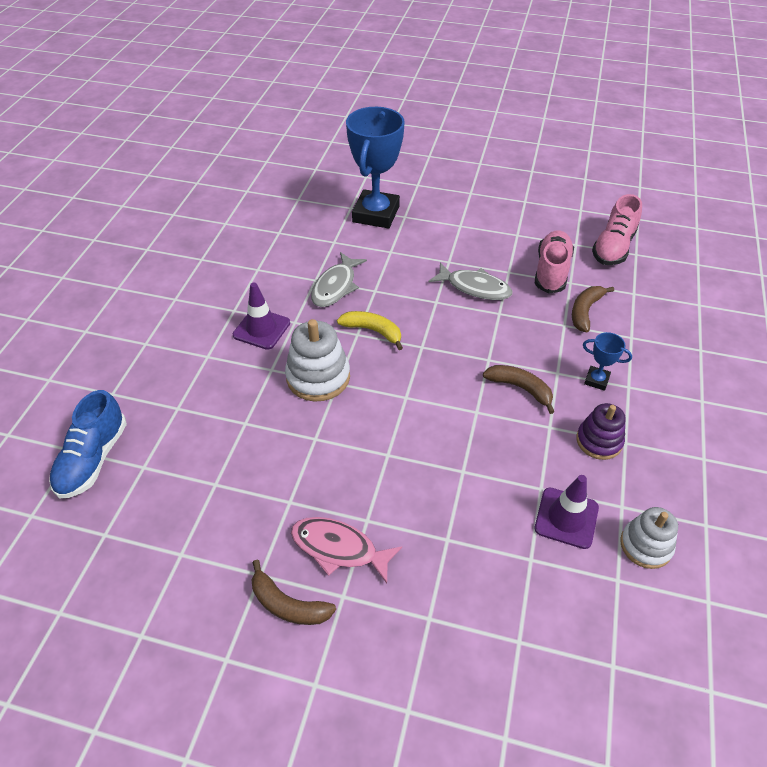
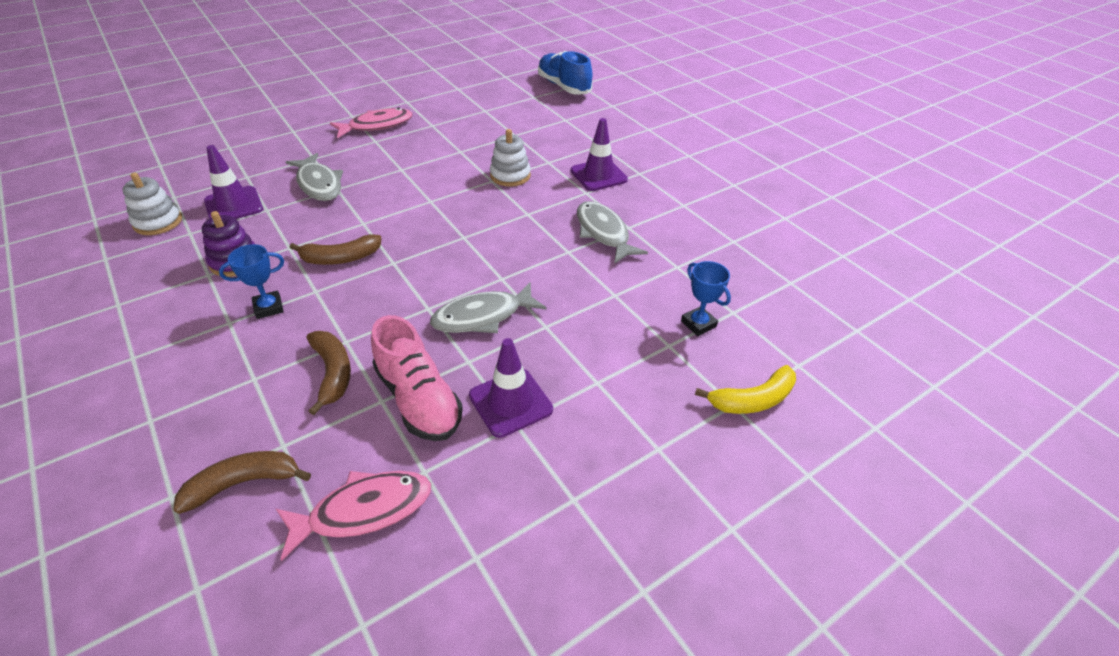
camera: 130 degrees right, 5 degrees down
brown banana [252,560,336,625] -> brown banana moved to [173,451,311,514]
white stacking toy [285,319,350,402] -> white stacking toy [490,129,531,187], size x0.66
yellow banana [337,311,403,350] -> yellow banana moved to [695,365,796,414]
blue trophy [346,107,405,229] -> blue trophy [681,261,731,336], size x0.43
pink shoe [592,194,642,265] -> pink fish [276,471,431,561]
none -> grey fish [286,153,343,201]
none -> purple traffic cone [469,338,553,438]

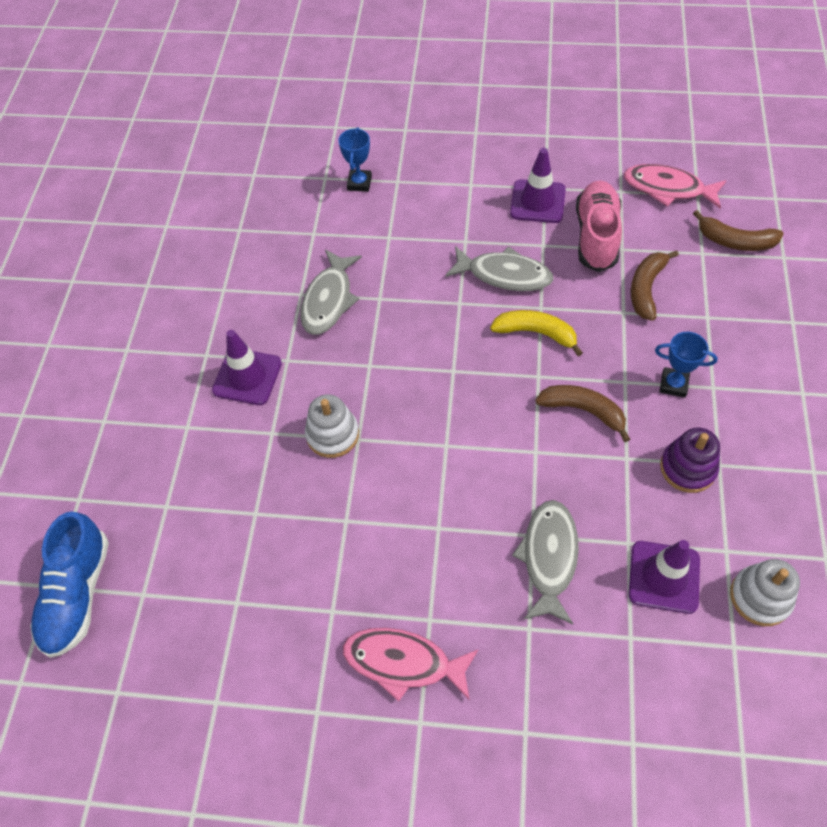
camera: 135 degrees left, 15 degrees up
yellow banana [695,365,796,414] -> yellow banana moved to [490,310,583,356]

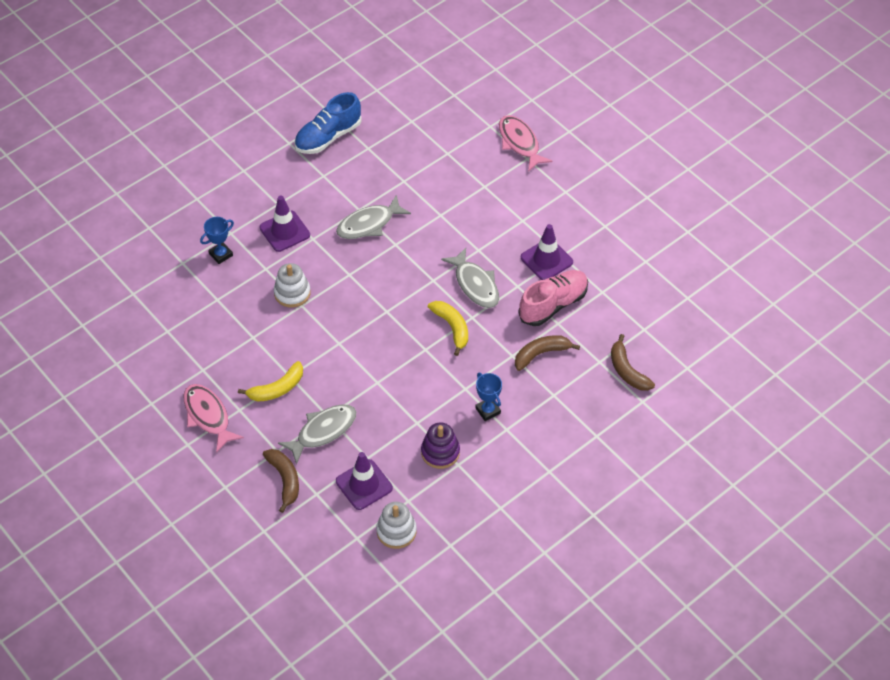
camera: 40 degrees right, 5 degrees down
blue shoe [30,512,109,658] -> blue shoe moved to [294,92,362,154]
blue trophy [338,127,372,192] -> blue trophy moved to [200,217,234,264]
brown banana [535,385,630,442] -> brown banana moved to [263,449,299,513]
pink fish [624,164,727,209] -> pink fish moved to [499,115,553,172]
none -> yellow banana [238,361,303,402]

